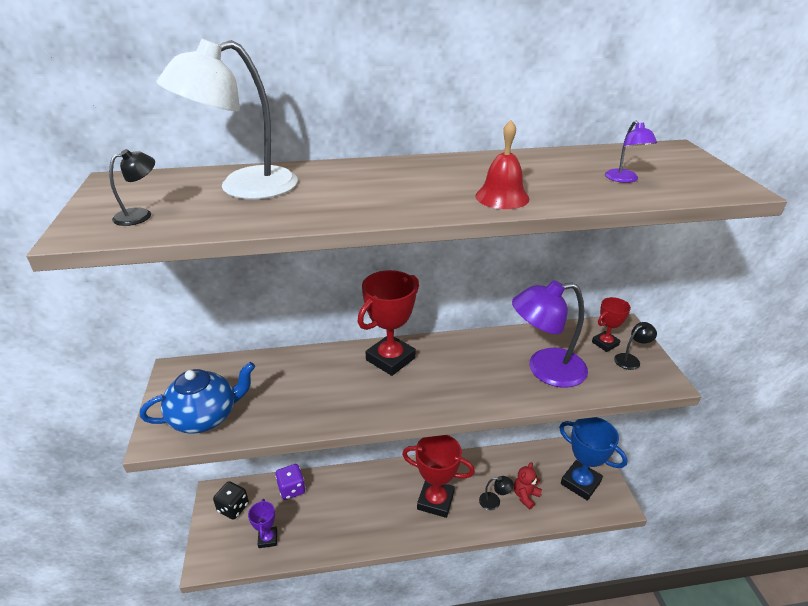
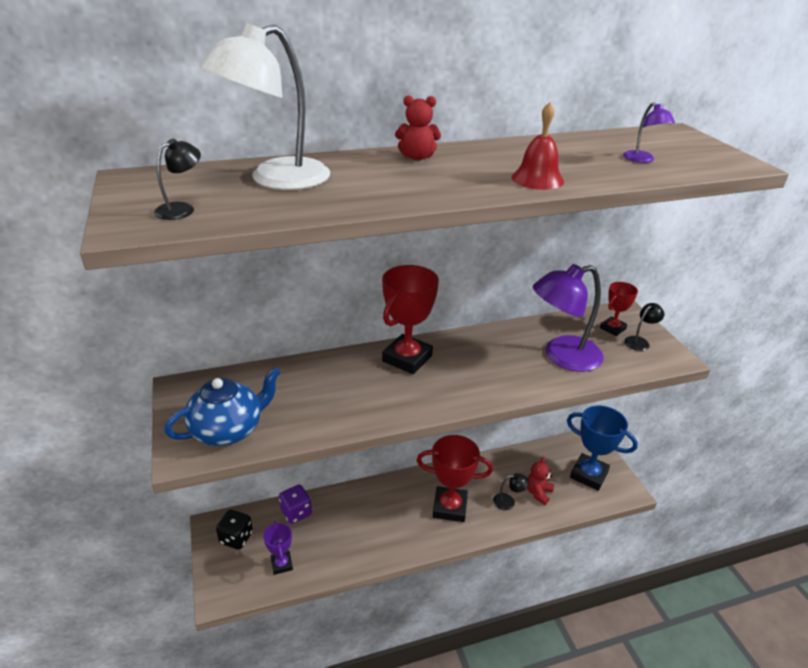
camera: 10 degrees left, 0 degrees up
none -> red teddy bear [395,95,441,160]

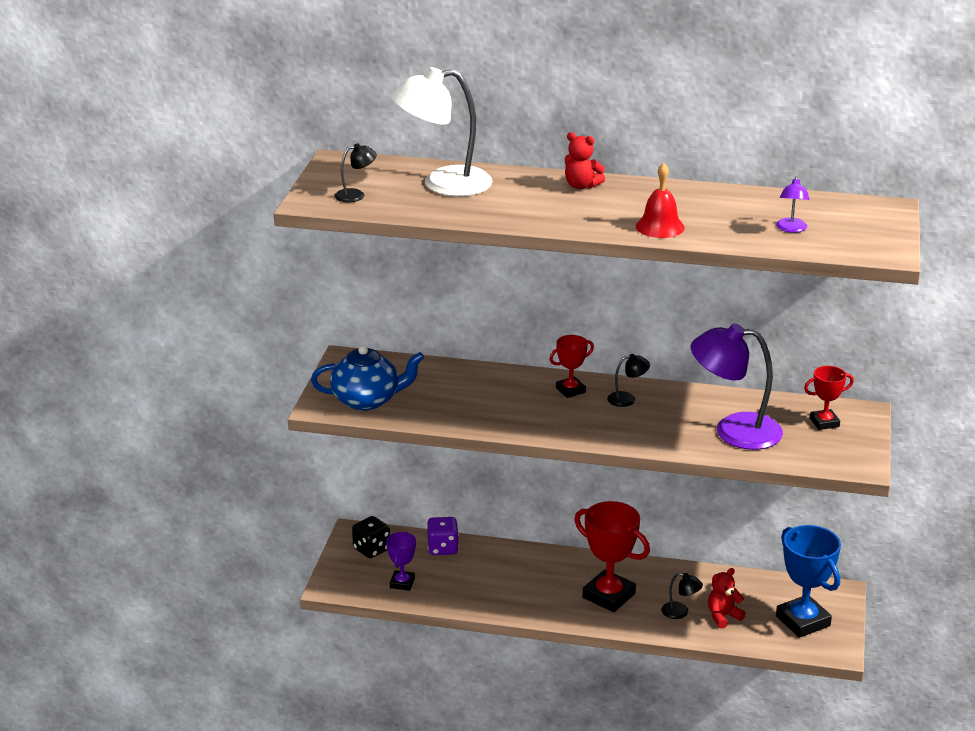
camera: 30 degrees right, 5 degrees down
red trophy [382,265,439,374] -> red trophy [549,335,594,398], size x0.55
black lamp [624,303,665,351] -> black lamp moved to [607,354,650,407]

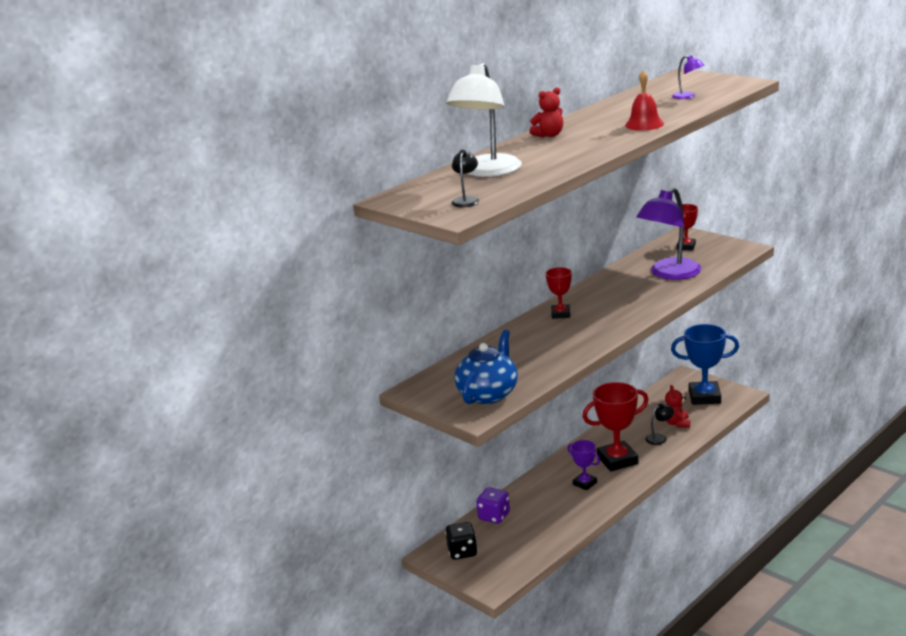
camera: 55 degrees left, 5 degrees down
purple trophy [386,532,416,591] -> purple trophy moved to [567,440,600,490]
black lamp [607,354,650,407] -> none

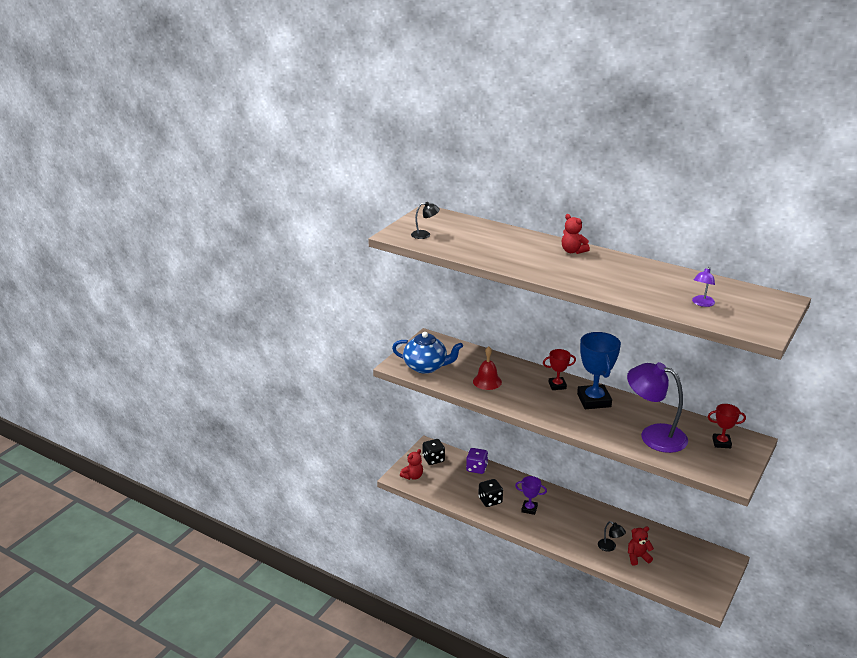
camera: 75 degrees right, 5 degrees up
white lamp [446,62,522,177] -> none
purple trophy [567,440,600,490] -> purple trophy turned 75 degrees clockwise [515,476,547,515]
red trophy [583,382,648,472] -> none
red bell [625,70,664,131] -> red bell moved to [473,346,502,390]
blue trophy [671,324,739,405] -> blue trophy moved to [577,332,621,409]
none -> red teddy bear [400,449,423,480]
none -> black dice [478,479,503,507]

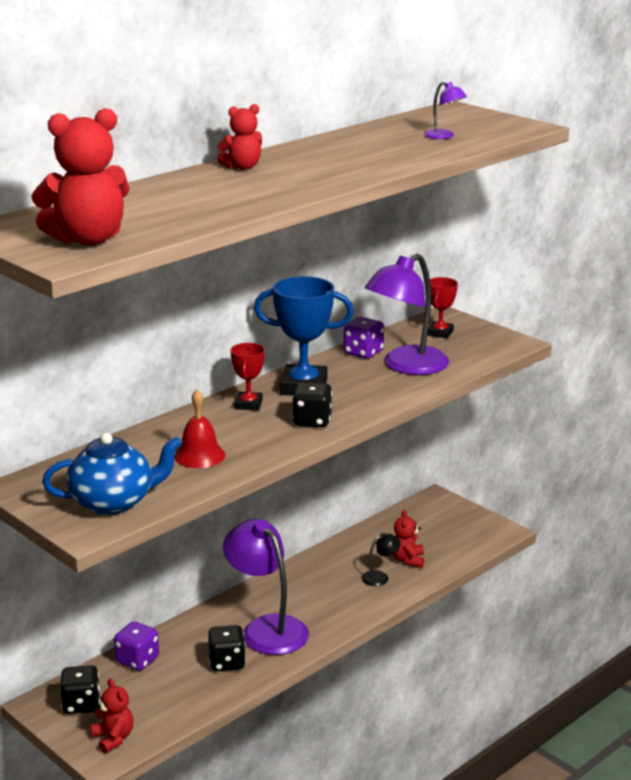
camera: 75 degrees left, 5 degrees down
blue teapot [392,332,463,374] -> blue teapot turned 45 degrees clockwise [42,433,182,515]
black lamp [411,202,440,239] -> red teddy bear [31,108,130,245]
purple trophy [515,476,547,515] -> purple lamp [223,519,309,655]
none -> black dice [292,382,332,427]
none -> purple dice [344,317,384,359]

